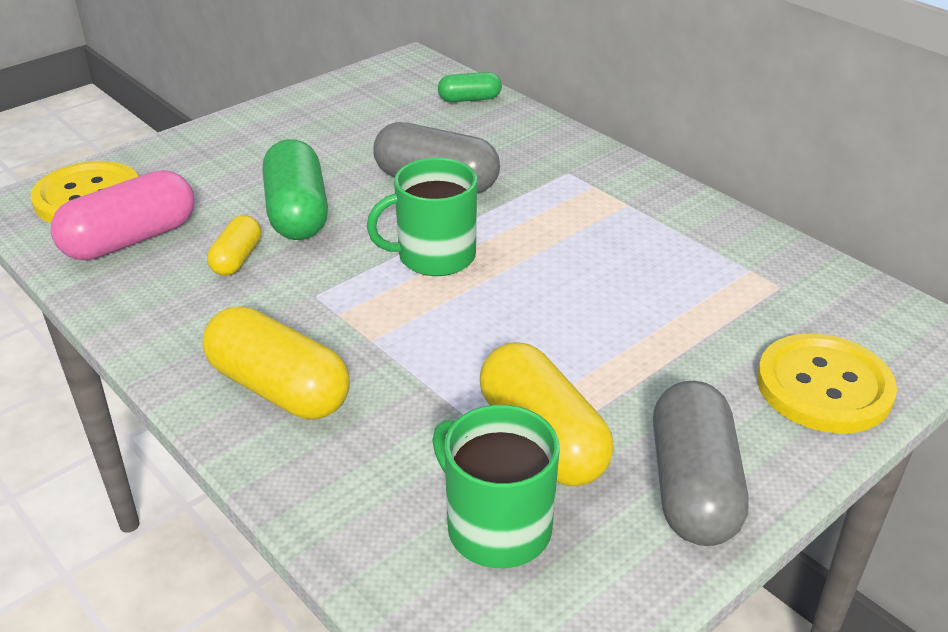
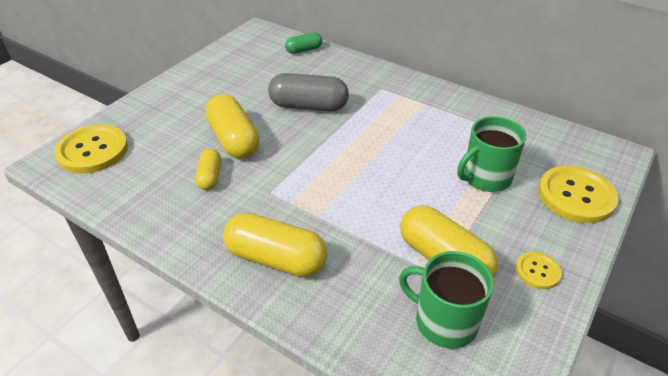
camera: 15 degrees left, 5 degrees up
pink capsule [51,170,195,260] -> none
green capsule [262,139,328,240] -> yellow capsule [205,94,260,159]
green mug [367,158,477,276] -> green mug moved to [457,116,526,192]
grey capsule [653,381,749,546] -> yellow button [516,252,562,289]

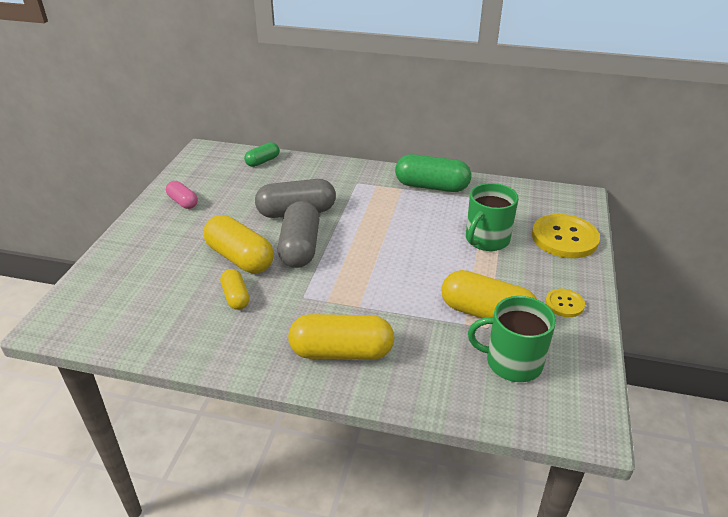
camera: 20 degrees left, 5 degrees down
yellow button [55,124,128,174] -> none
none -> pink capsule [166,181,198,209]
none -> grey capsule [278,201,319,268]
none -> green capsule [395,154,471,192]

